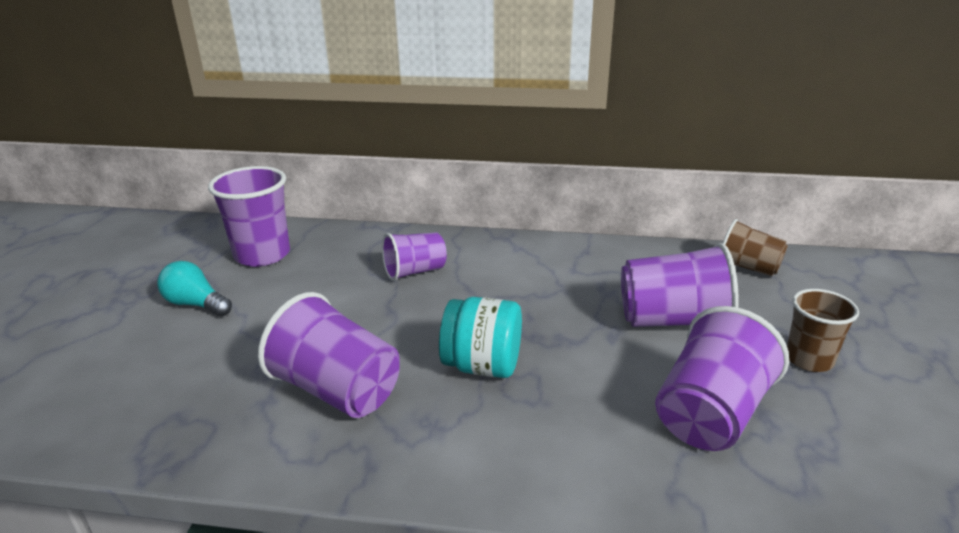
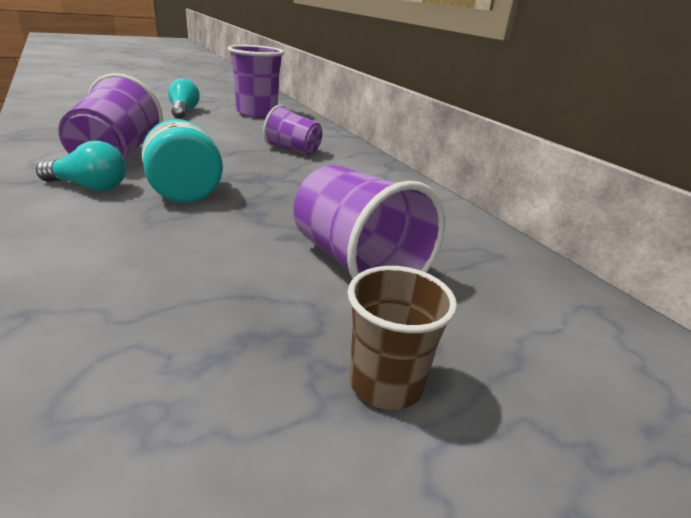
camera: 50 degrees right, 0 degrees up
purple cup [655,306,789,451] -> none
brown cup [723,219,788,276] -> none
none -> turquoise light bulb [36,141,126,191]

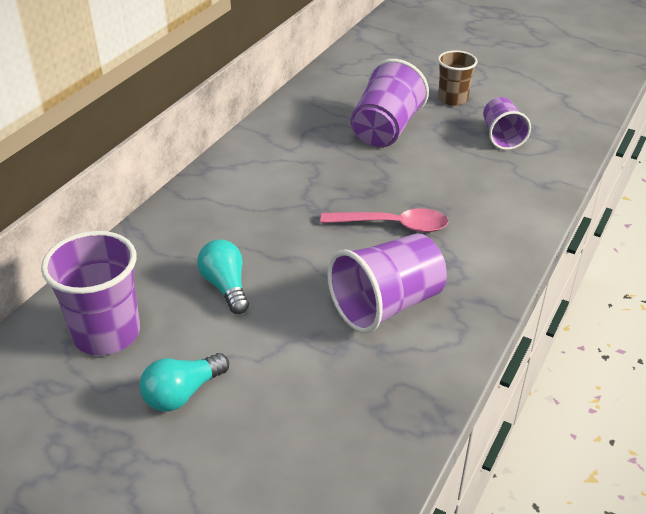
camera: 120 degrees left, 10 degrees up
turquoise light bulb [36,141,126,191] -> turquoise light bulb moved to [197,239,249,314]
turquoise jar [142,119,223,203] -> pink spoon [320,209,449,232]
purple cup [263,105,322,155] -> purple cup moved to [483,97,531,150]

